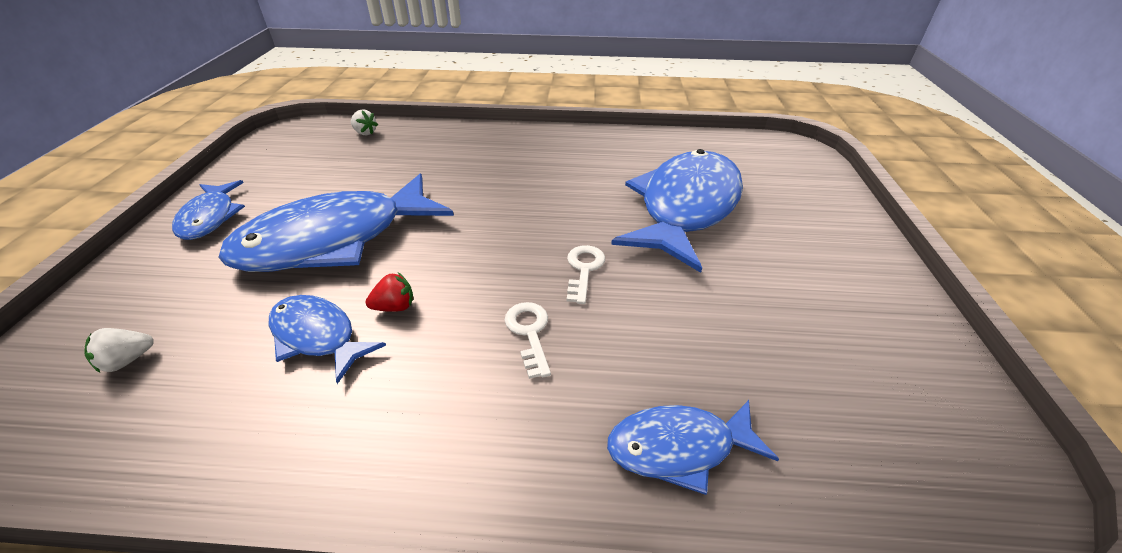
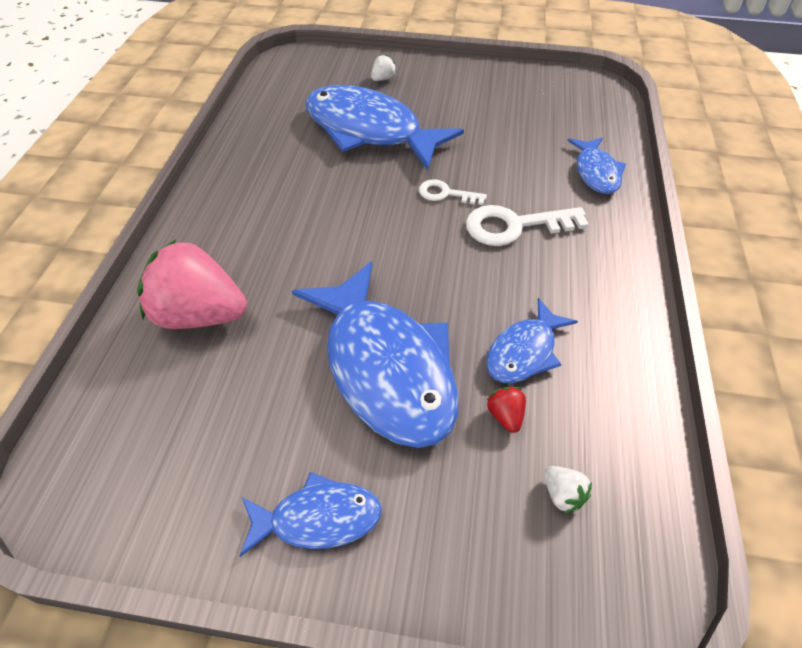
camera: 85 degrees left, 10 degrees up
white strawberry [351,109,378,135] -> white strawberry moved to [371,55,397,81]
red strawberry [366,272,413,312] -> red strawberry moved to [487,387,526,433]
white key [505,302,551,379] -> white key [466,205,589,246], size x1.72
none -> pink strawberry [137,239,247,329]

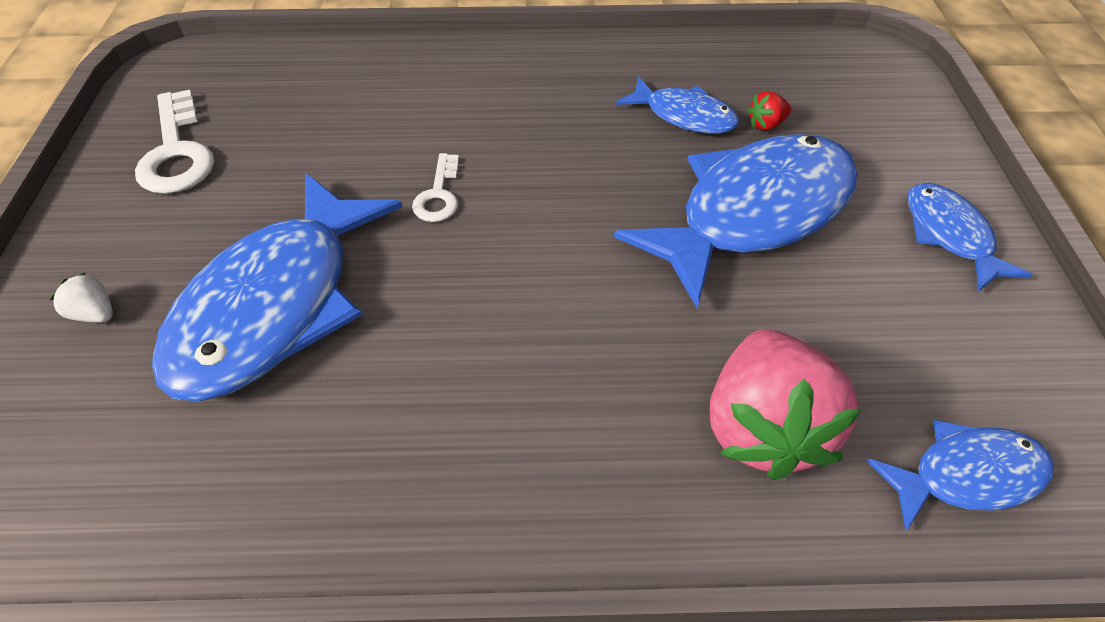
camera: 100 degrees left, 0 degrees up
white key [466,205,589,246] -> white key moved to [135,90,214,194]
white strawberry [544,466,592,513] -> none
blue fish [567,137,626,194] -> blue fish moved to [867,420,1054,531]

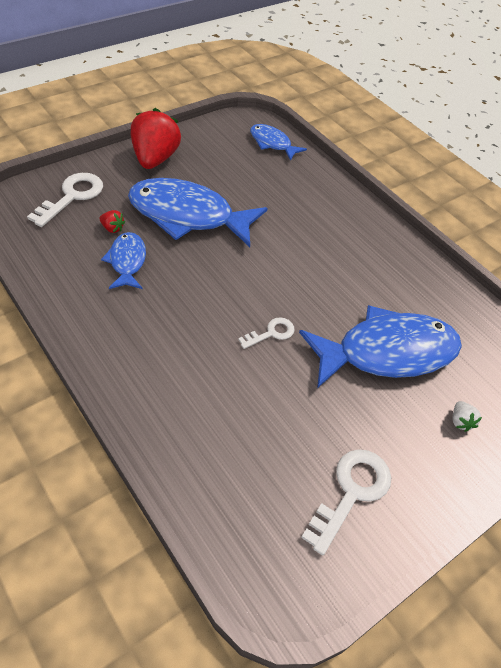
camera: 130 degrees left, 0 degrees up
pink strawberry [710,329,862,480] -> none
blue fish [908,183,1032,292] -> red strawberry [131,108,181,169]
none -> white key [27,173,103,227]

